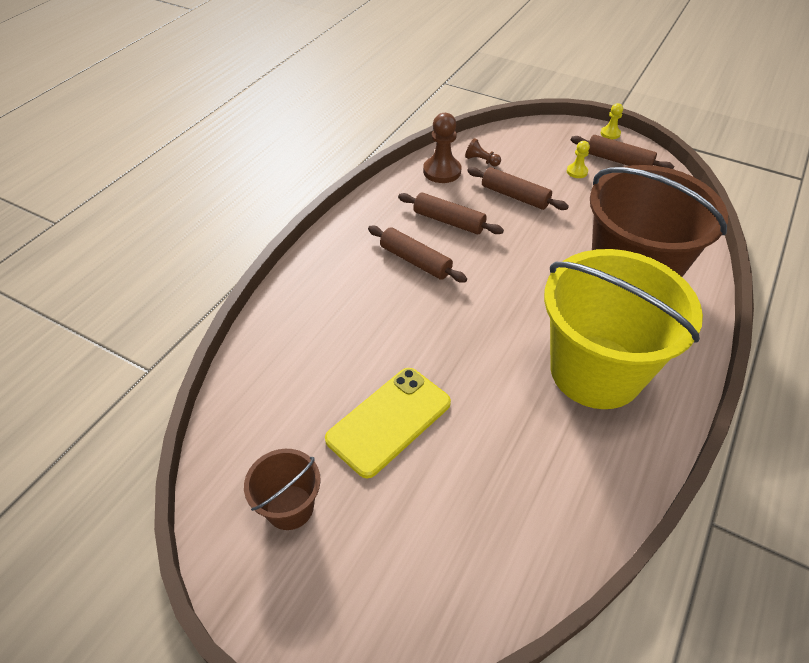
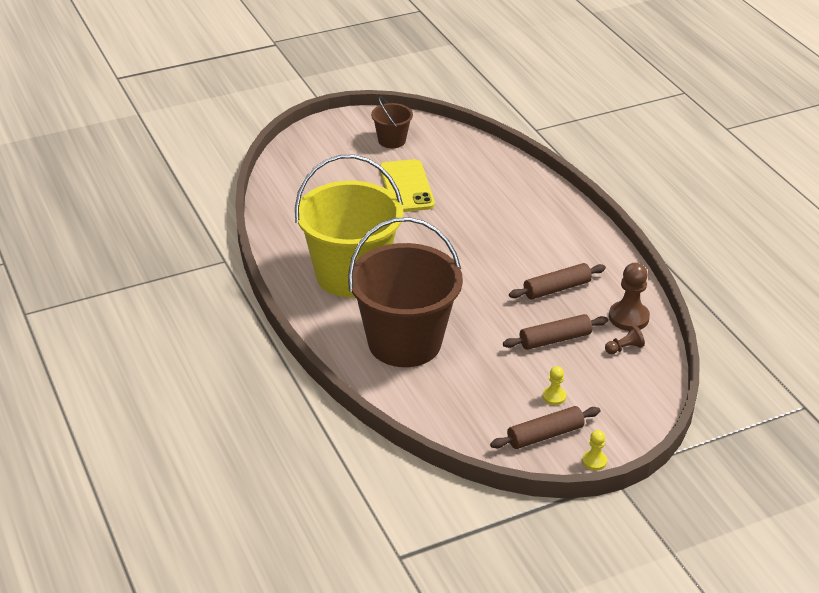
camera: 125 degrees right, 10 degrees down
brown rolling pin [368,226,467,283] -> none

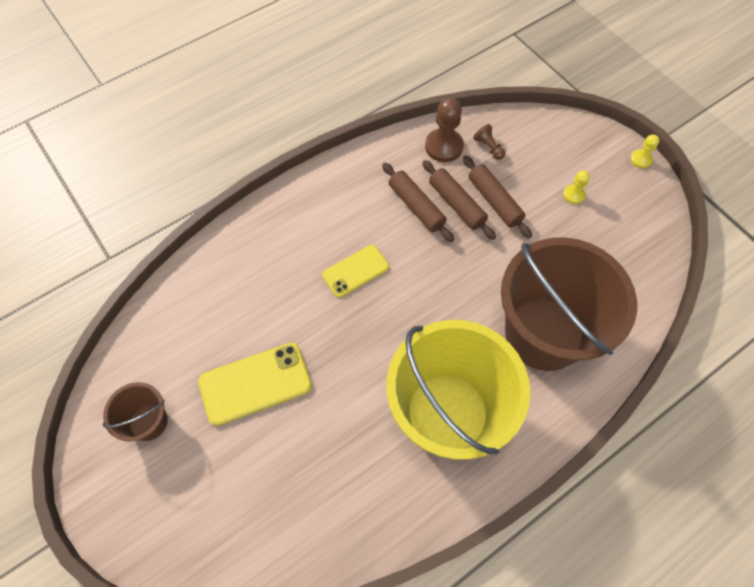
camera: 100 degrees left, 25 degrees up
brown rolling pin [490,406,600,449] -> brown rolling pin moved to [422,160,496,240]
none -> yellow phone [322,245,389,297]

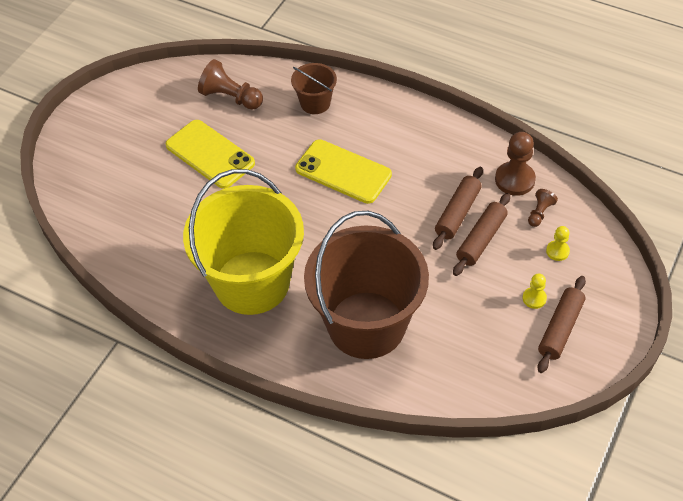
camera: 65 degrees right, 10 degrees down
brown bucket [103,382,168,442] -> brown bucket moved to [291,63,337,114]
yellow phone [322,245,389,297] -> yellow phone [295,139,392,204], size x1.54
brown rolling pin [382,163,454,242] -> brown rolling pin moved to [537,276,586,373]
yellow pawn [630,134,659,168] -> yellow pawn moved to [546,226,570,261]
none -> brown pawn [198,59,263,110]

